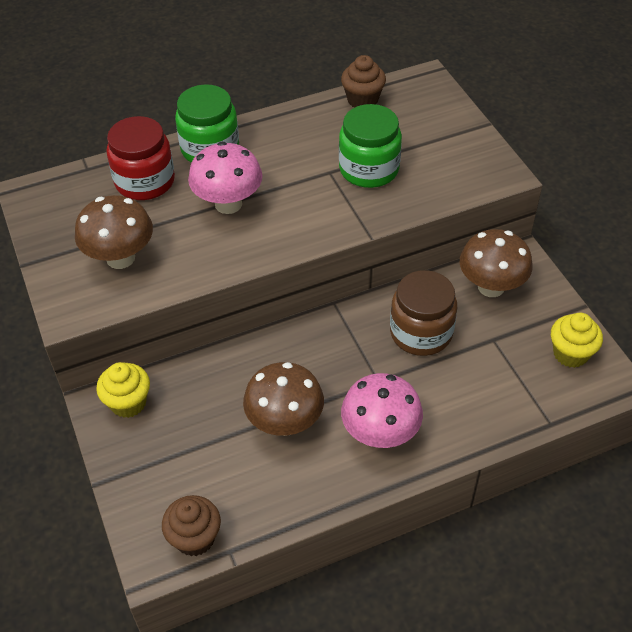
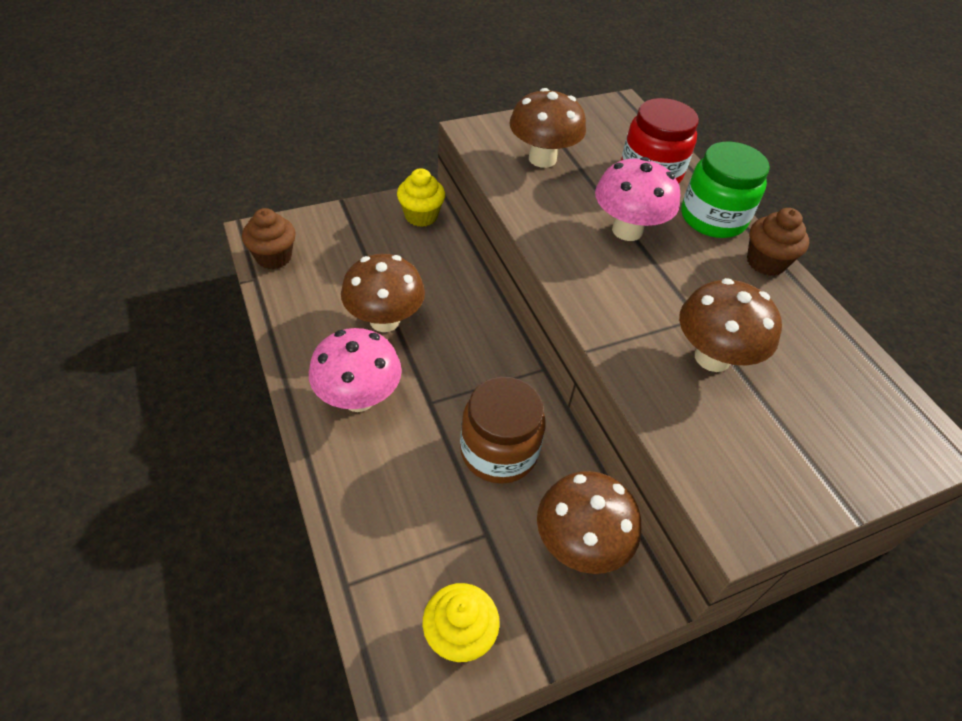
camera: 85 degrees right, 0 degrees up
green jar [339,104,402,188] -> brown mushroom [679,278,782,372]
brown cupcake [341,55,386,108] -> brown cupcake moved to [747,208,809,276]

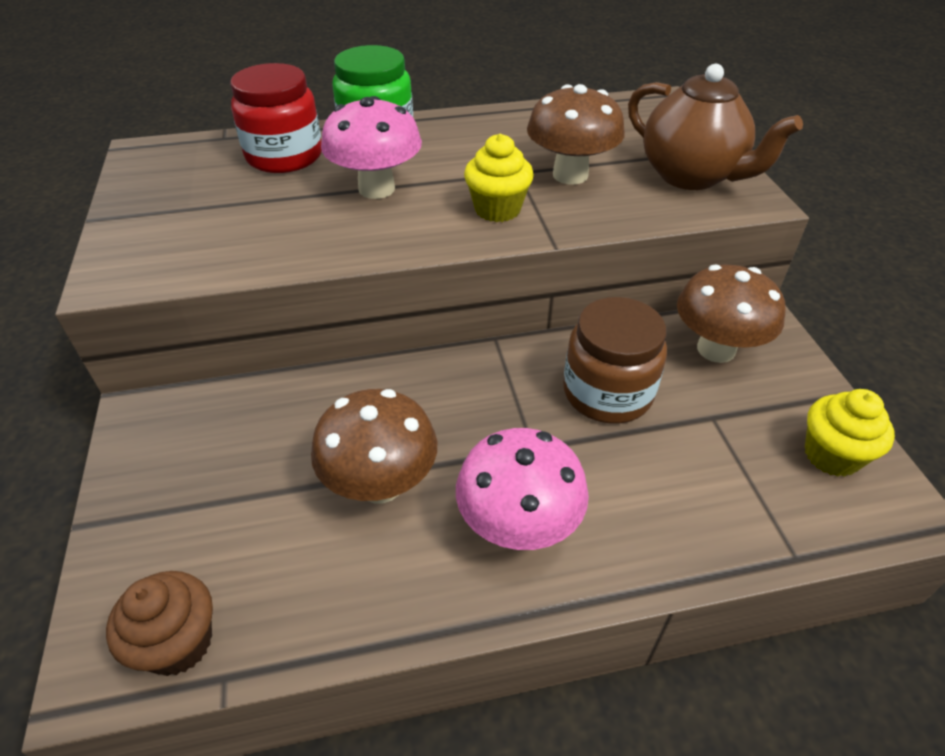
camera: 75 degrees left, 5 degrees down
yellow cupcake [397,168,445,227] -> yellow cupcake moved to [464,134,534,222]
brown mushroom [509,88,586,168] -> none
brown cupcake [747,208,809,276] -> none
none -> brown teapot [628,64,803,190]

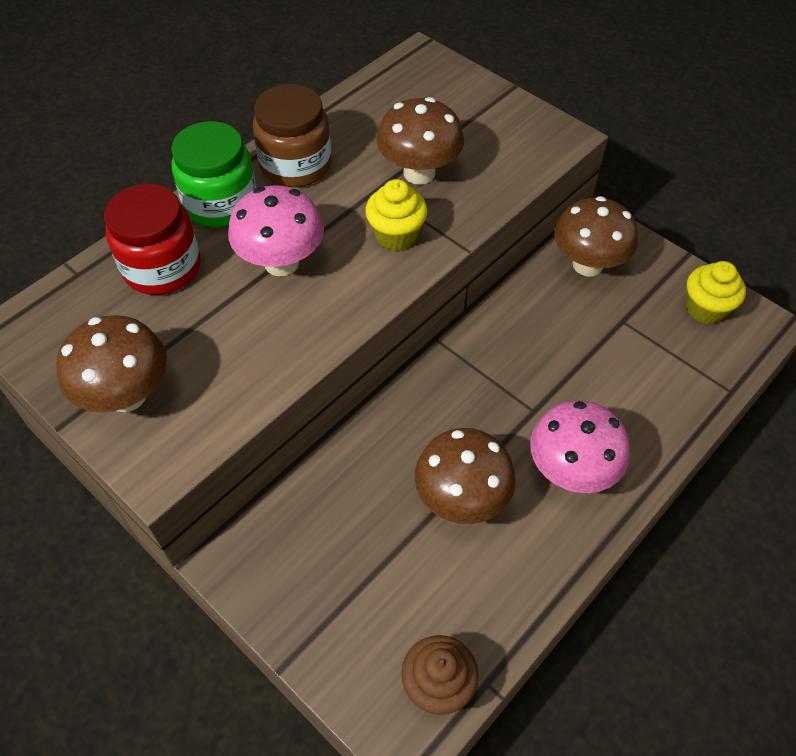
camera: 35 degrees left, 10 degrees up
brown jar [563,297,667,424] -> brown jar moved to [253,84,332,187]
brown teapot [628,64,803,190] -> none
none -> brown mushroom [56,315,167,412]

